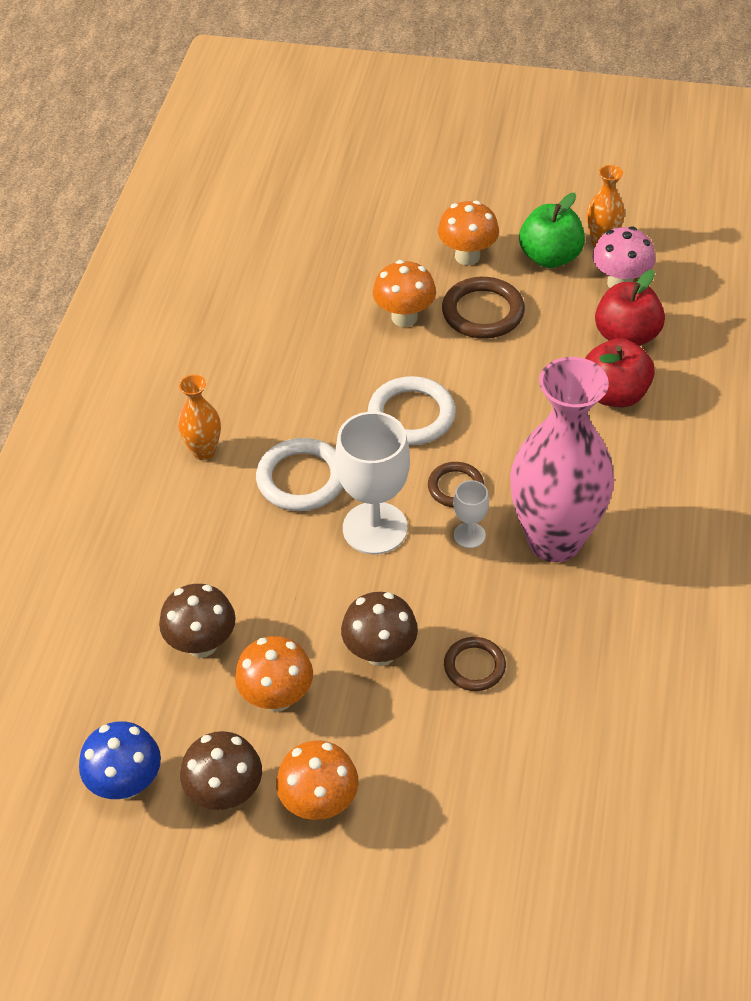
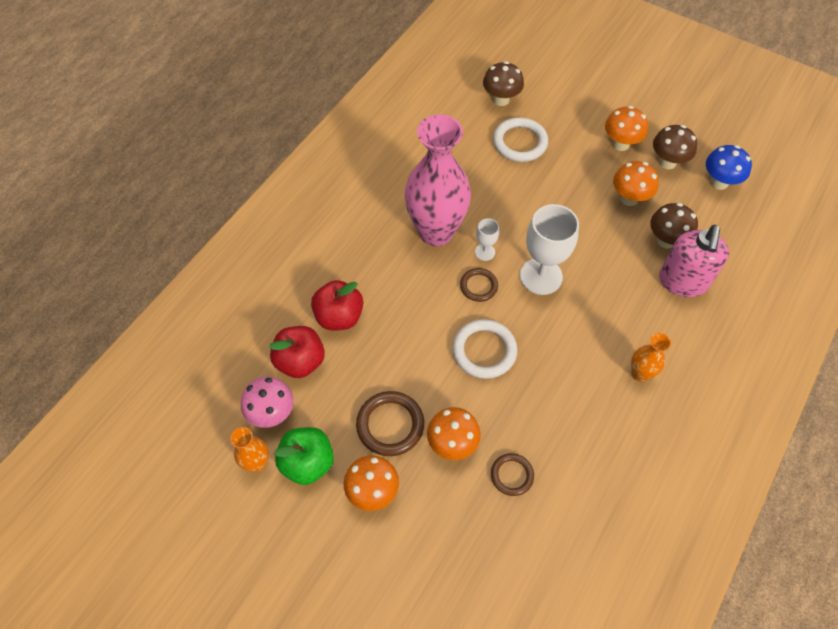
camera: 160 degrees left, 10 degrees up
white ring [256,438,343,511] -> white ring moved to [493,117,548,162]
brown mushroom [341,592,418,666] -> brown mushroom moved to [483,61,524,106]
brown ring [444,637,506,691] -> brown ring moved to [491,453,534,496]
none -> pink soap dispenser [659,225,729,297]

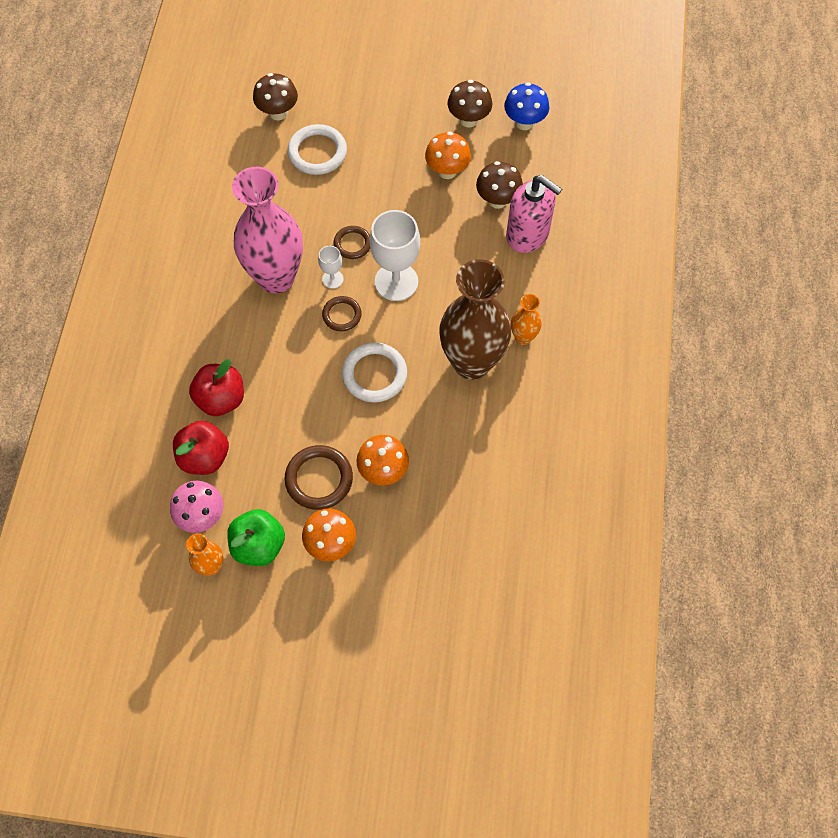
camera: 25 degrees left, 5 degrees up
brown ring [491,453,534,496] -> brown ring moved to [334,226,370,259]
orange mushroom [605,106,648,151] -> none
pink soap dispenser [659,225,729,297] -> pink soap dispenser turned 45 degrees counterclockwise [506,175,562,253]
none -> brown vase [439,259,511,380]

